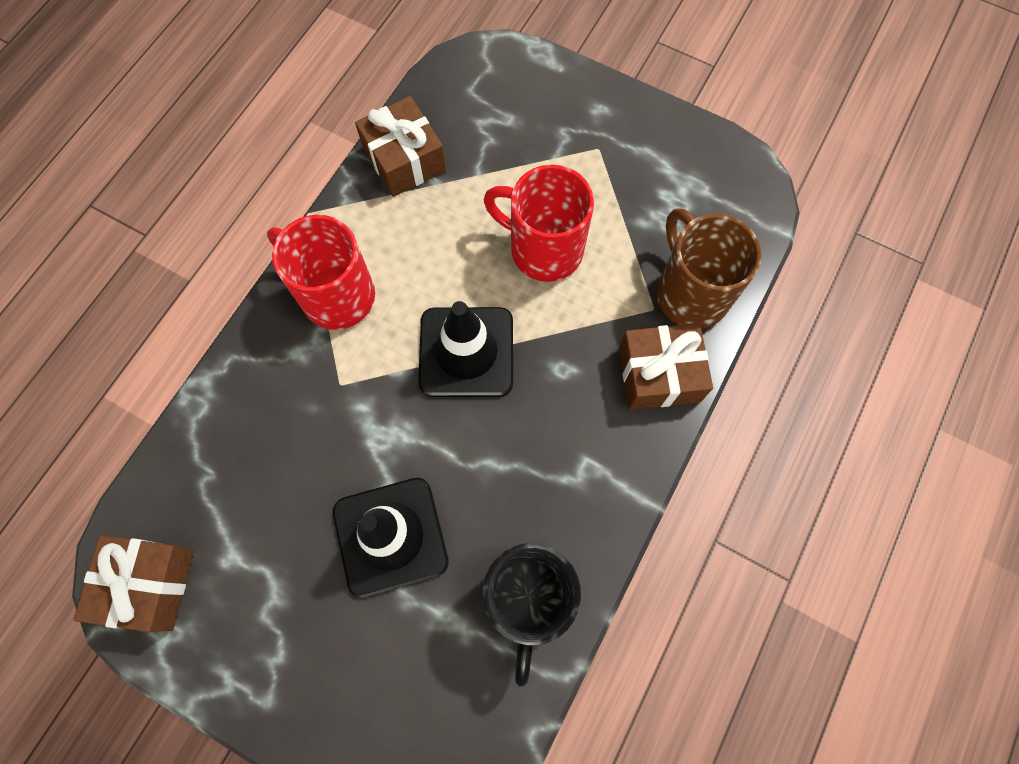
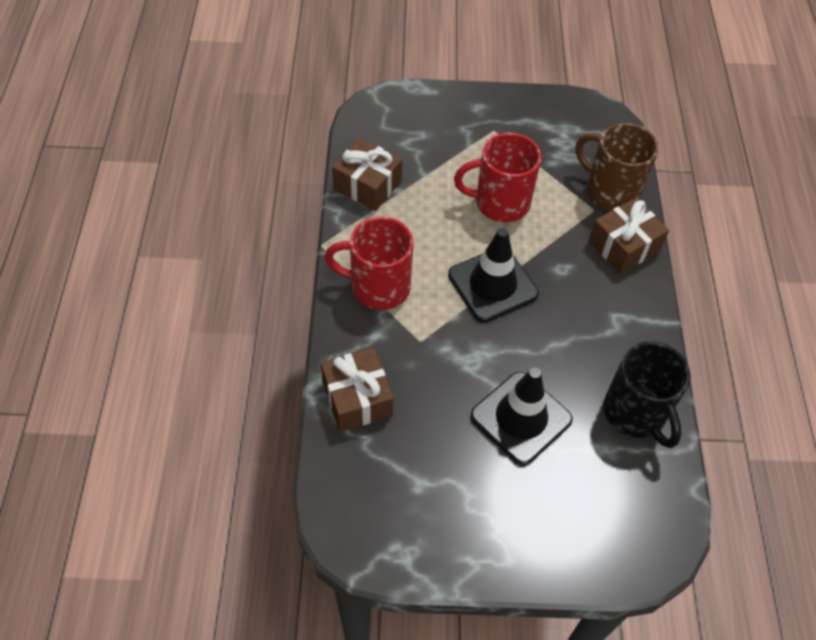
camera: 30 degrees left, 15 degrees down
brown gift [74,535,194,632] -> brown gift moved to [321,348,393,432]

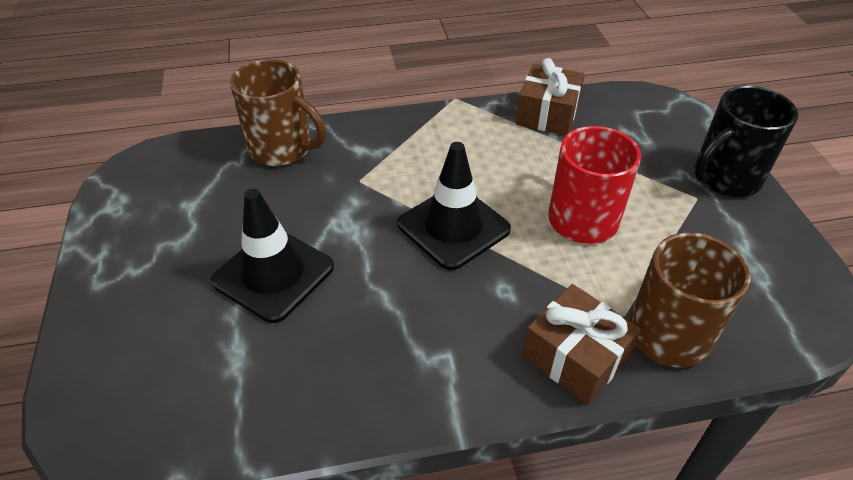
camera: 80 degrees right, 10 degrees down
brown gift [321,348,393,432] -> brown mug [230,59,326,166]
red mug [325,217,414,310] -> none
black mug [604,341,691,448] -> black mug moved to [695,86,798,197]

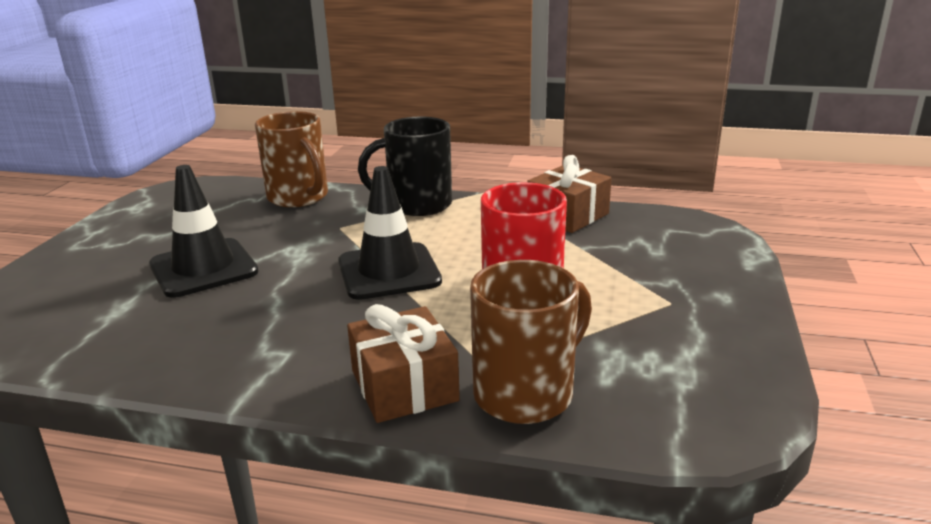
camera: 25 degrees right, 20 degrees down
black mug [695,86,798,197] -> black mug moved to [358,116,452,216]

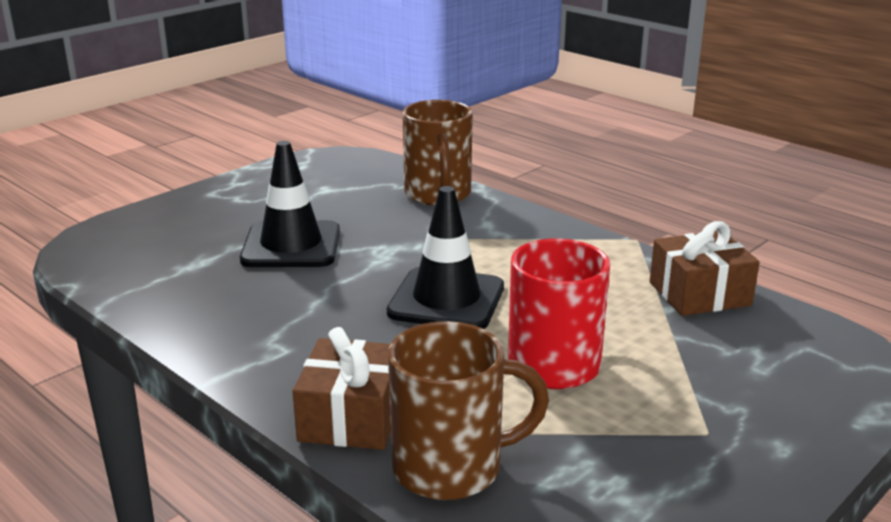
camera: 30 degrees right, 0 degrees up
black mug [358,116,452,216] -> none

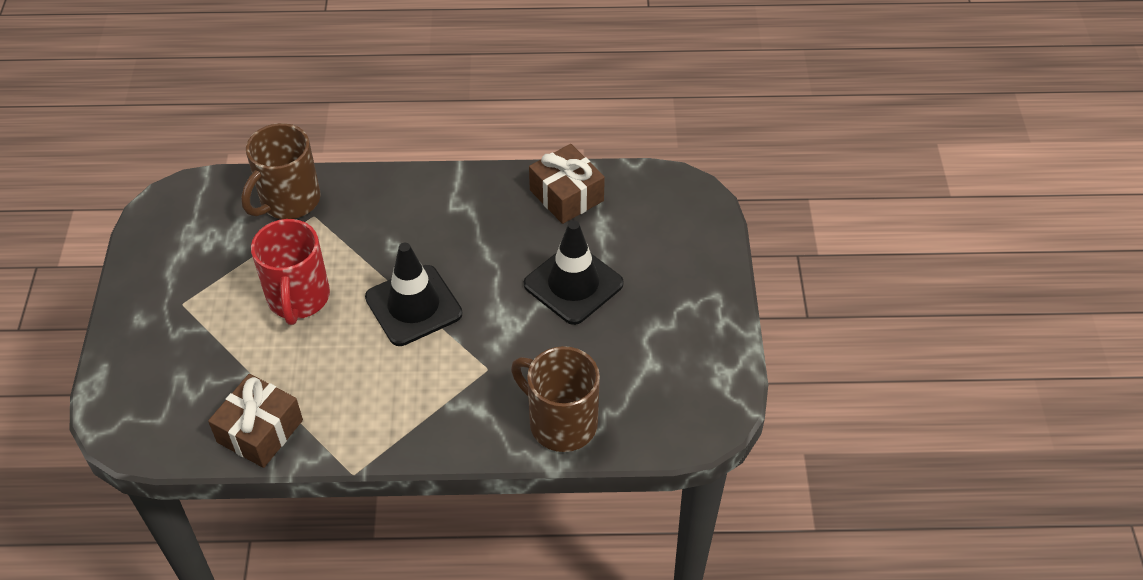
camera: 135 degrees right, 25 degrees up
brown gift [293,327,391,450] -> brown gift moved to [529,144,605,224]

